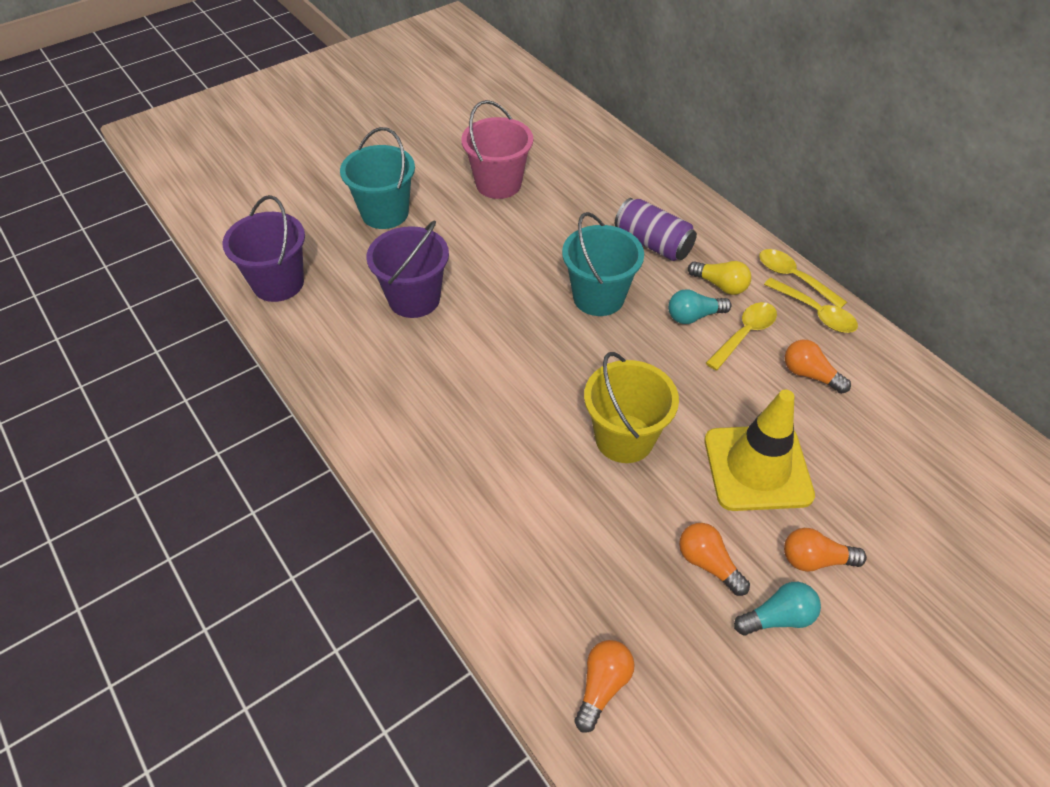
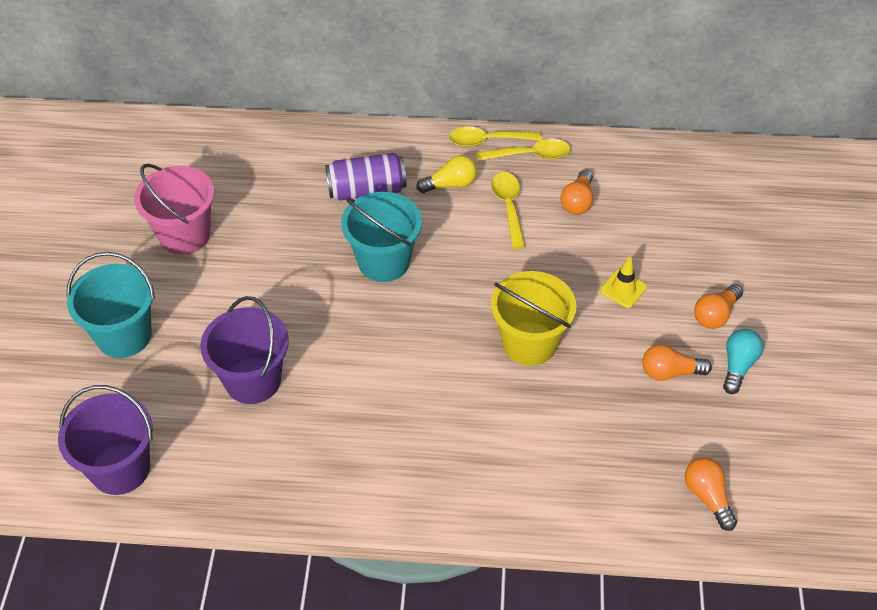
camera: 50 degrees left, 0 degrees up
turquoise light bulb [668,289,732,324] -> none
yellow traffic cone [705,390,815,511] -> yellow traffic cone [600,257,647,308], size x0.45
orange light bulb [785,340,851,394] -> orange light bulb turned 60 degrees counterclockwise [560,169,593,215]

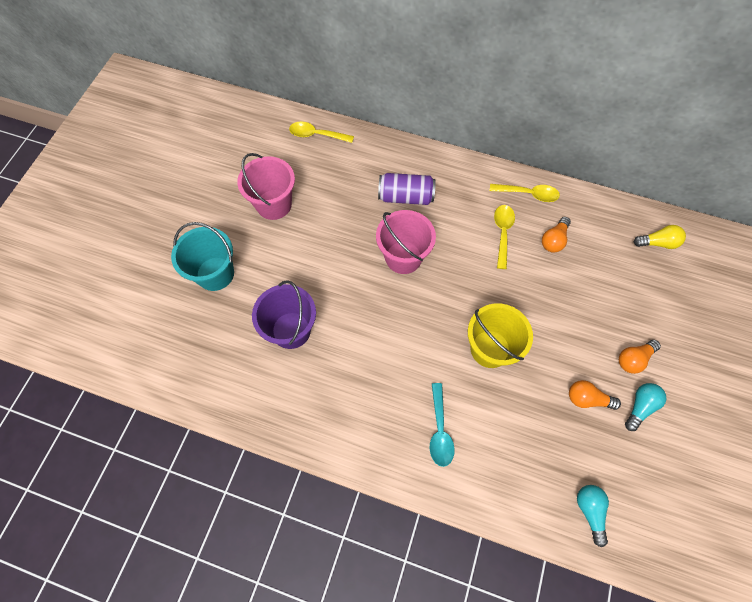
camera: 15 degrees right, 15 degrees up
purple bucket [58,385,153,495] -> none
turquoise bucket [341,192,422,282] -> pink bucket [376,210,436,274]
yellow light bulb [416,155,477,193] -> yellow light bulb moved to [634,225,686,249]
yellow spoon [449,127,542,147] -> yellow spoon moved to [289,122,354,143]
yellow traffic cone [600,257,647,308] -> none
orange light bulb [685,457,737,531] -> turquoise light bulb [577,485,609,547]
none -> turquoise spoon [430,383,455,467]

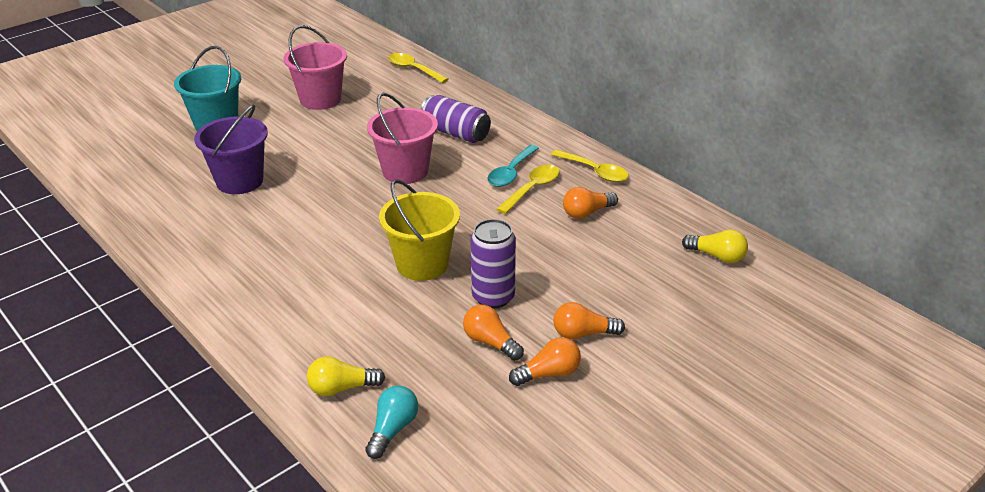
camera: 30 degrees right, 30 degrees down
turquoise spoon [430,383,455,467] -> turquoise spoon moved to [487,145,539,187]
turquoise light bulb [625,383,667,431] -> orange light bulb [509,337,581,386]
none -> yellow light bulb [307,356,386,396]
none -> purple can [471,219,516,309]

